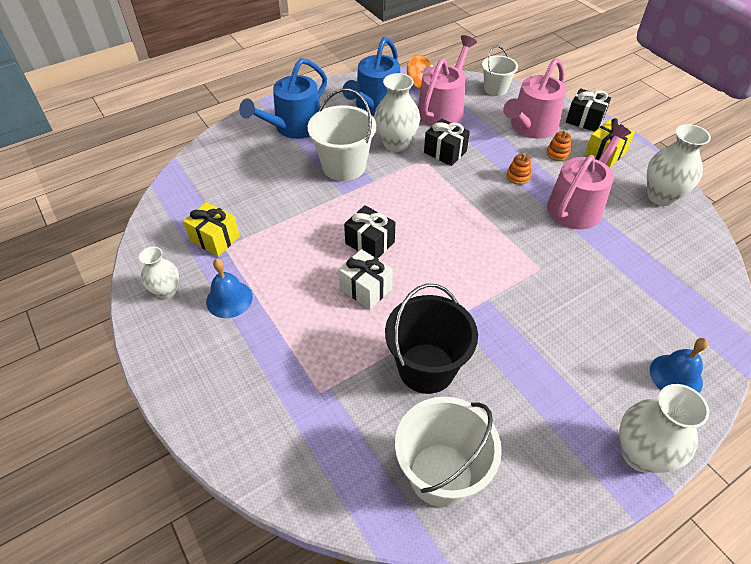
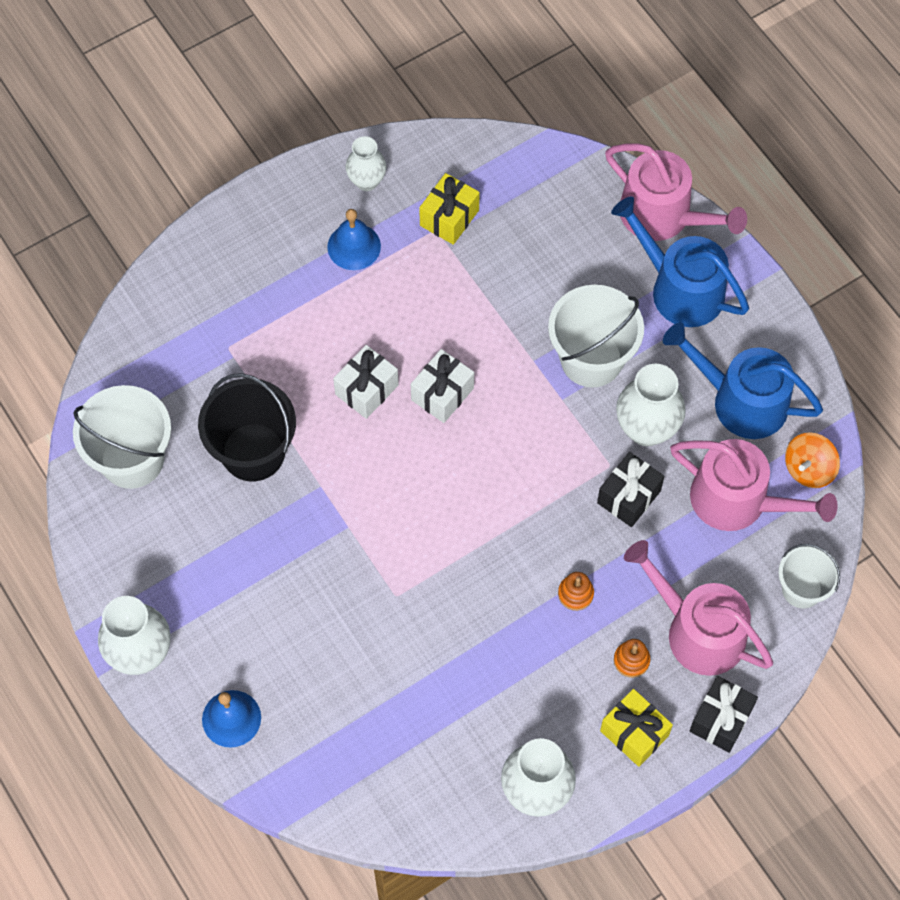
camera: 90 degrees right, 15 degrees up
black gift [344,205,396,258] -> white gift [411,349,474,423]
pink watering can [547,124,631,229] -> pink watering can moved to [605,144,747,241]

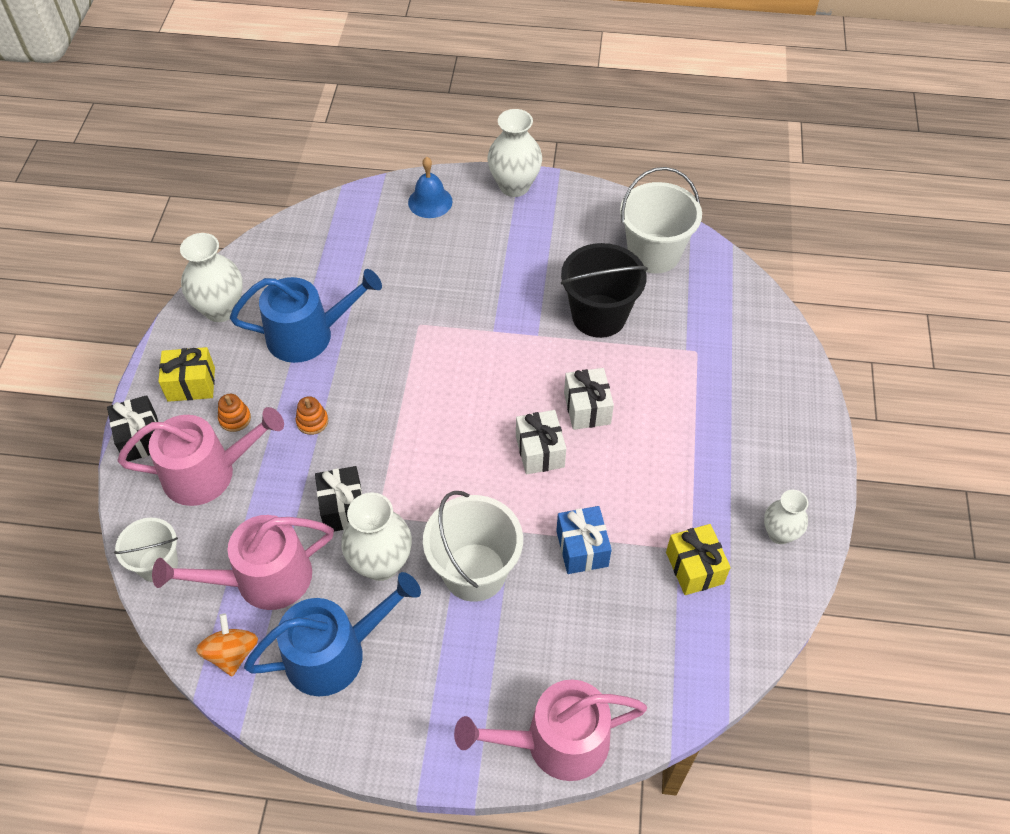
camera: 130 degrees right, 10 degrees down
blue bell [327,209,381,270] -> none
blue watering can [611,196,749,327] -> blue watering can moved to [230,269,382,363]
none -> blue gift [556,506,612,574]

